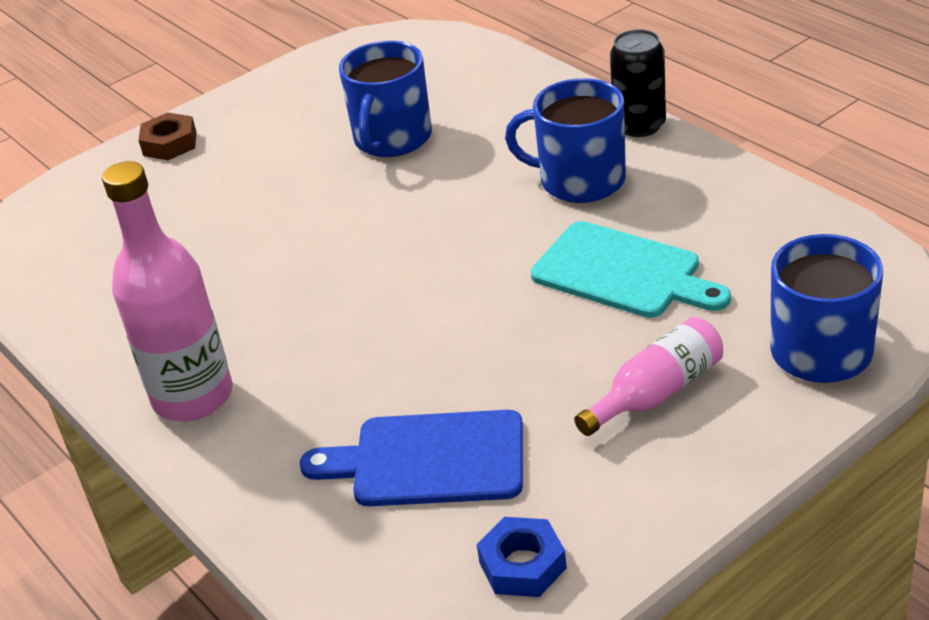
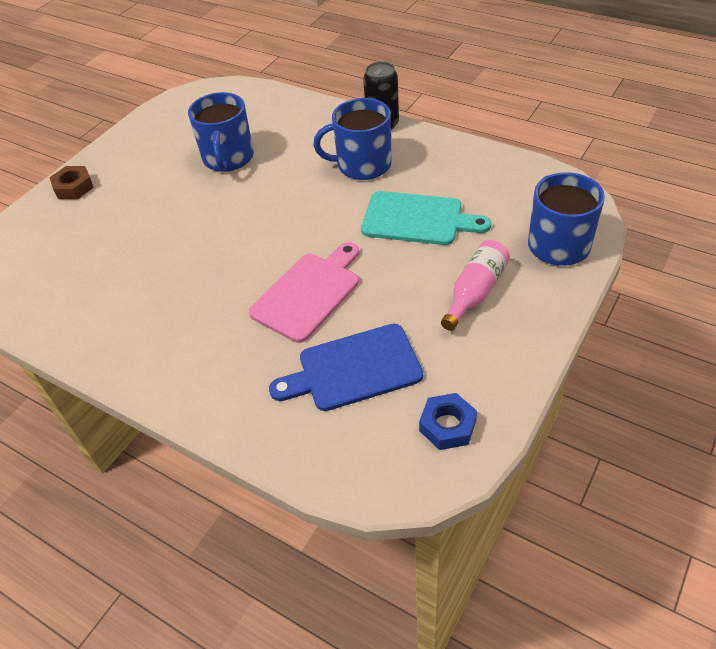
camera: 20 degrees left, 10 degrees up
pink bottle [102,161,233,421] -> none
none -> pink cutting board [249,242,359,343]

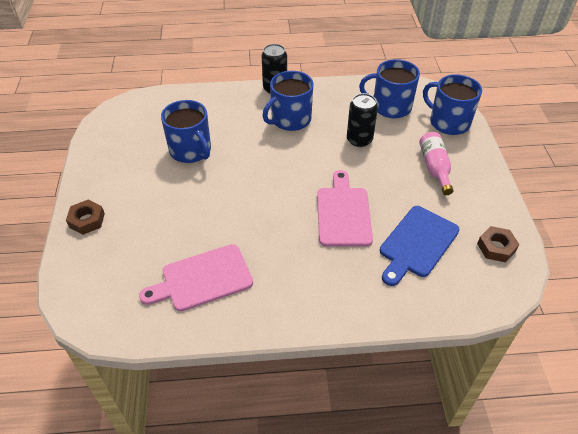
camera: 40 degrees left, 0 degrees up
turquoise cutting board [361,191,491,245] -> black can [347,93,378,147]
blue nut [419,393,477,450] -> brown nut [477,226,520,262]
none -> pink cutting board [139,244,253,311]
none -> blue mug [359,59,420,118]

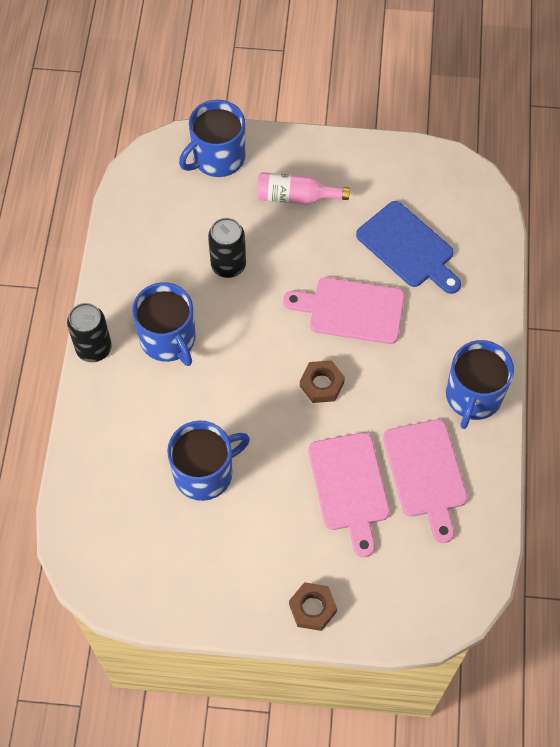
camera: 80 degrees left, 15 degrees up
blue mug [359,59,420,118] -> blue mug moved to [446,340,514,429]
brown nut [477,226,520,262] -> brown nut moved to [300,360,345,403]
none -> pink cutting board [308,433,390,557]

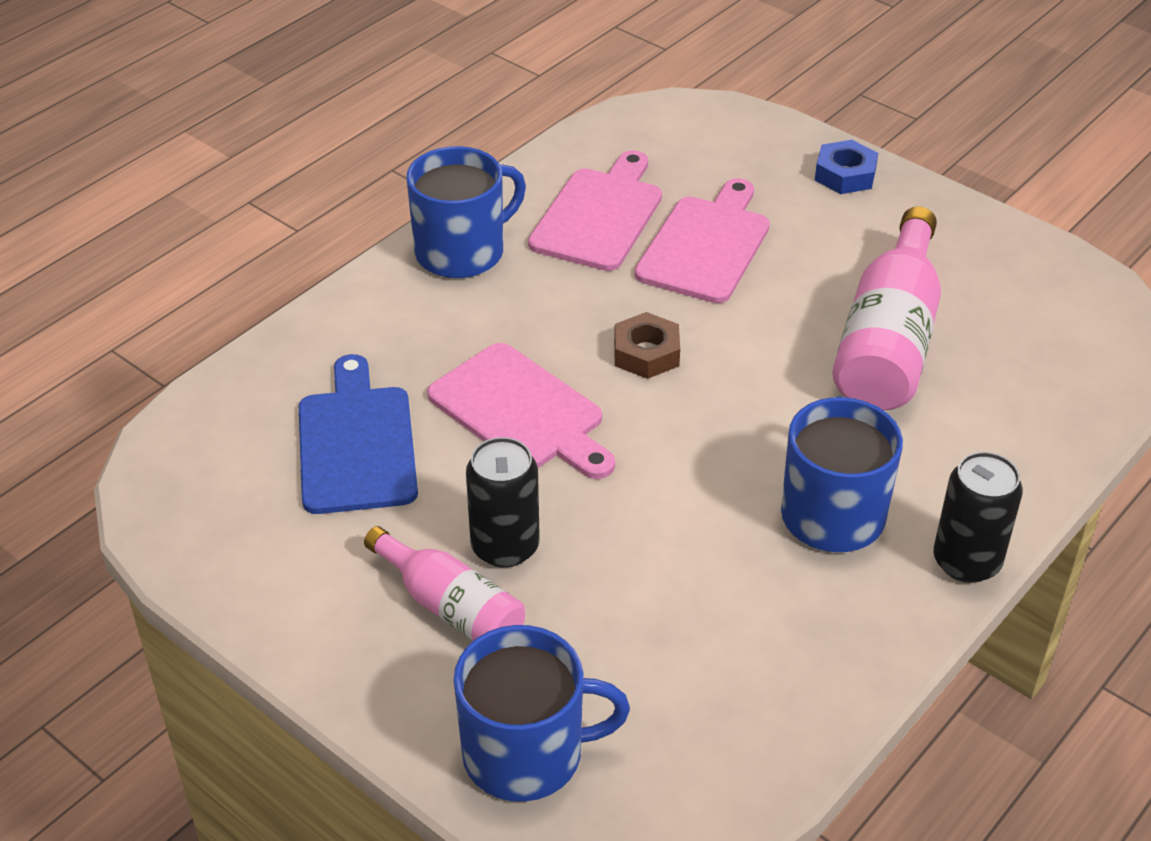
camera: 145 degrees left, 20 degrees down
blue mug [167,421,250,501] -> pink bottle [832,206,941,411]
black can [208,218,246,278] -> black can moved to [466,437,540,568]
brown nut [289,582,337,631] -> blue nut [815,140,878,194]

